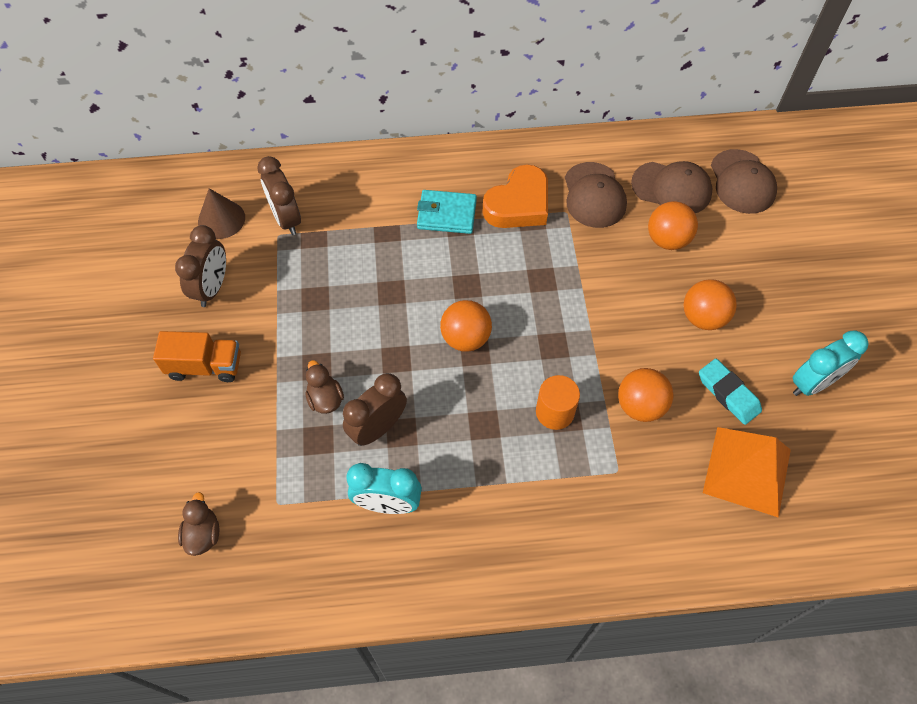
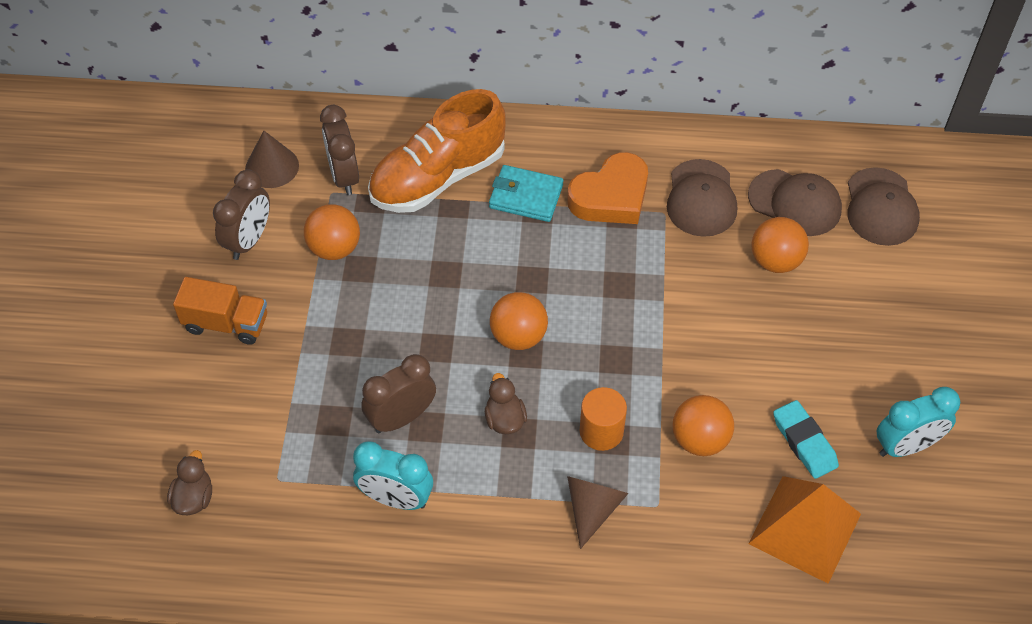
camera: 10 degrees right, 5 degrees down
brown duck [305,360,344,414] -> brown duck moved to [485,373,527,434]
orange ball [684,279,737,330] -> orange ball moved to [304,204,360,260]
none -> orange shoe [368,89,506,213]
none -> brown cone [567,476,629,549]

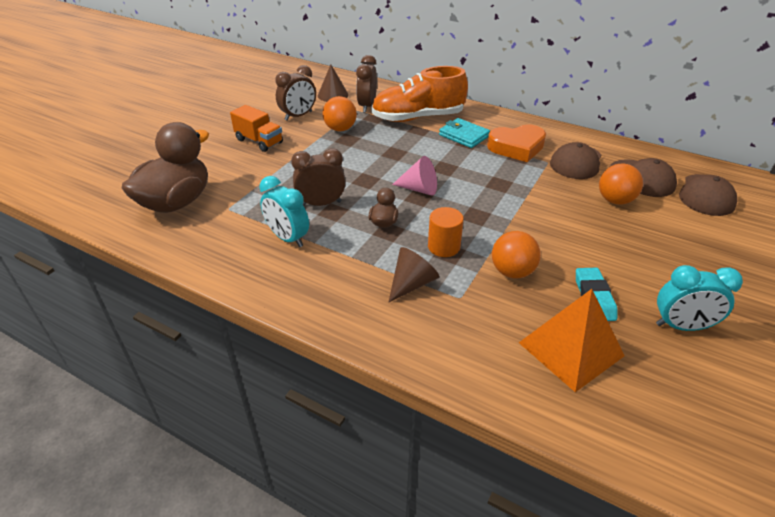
camera: 25 degrees right, 15 degrees down
brown duck [167,450,212,515] -> brown duck [122,122,209,213], size x2.35
orange ball [490,292,548,350] -> pink cone [392,156,437,196]

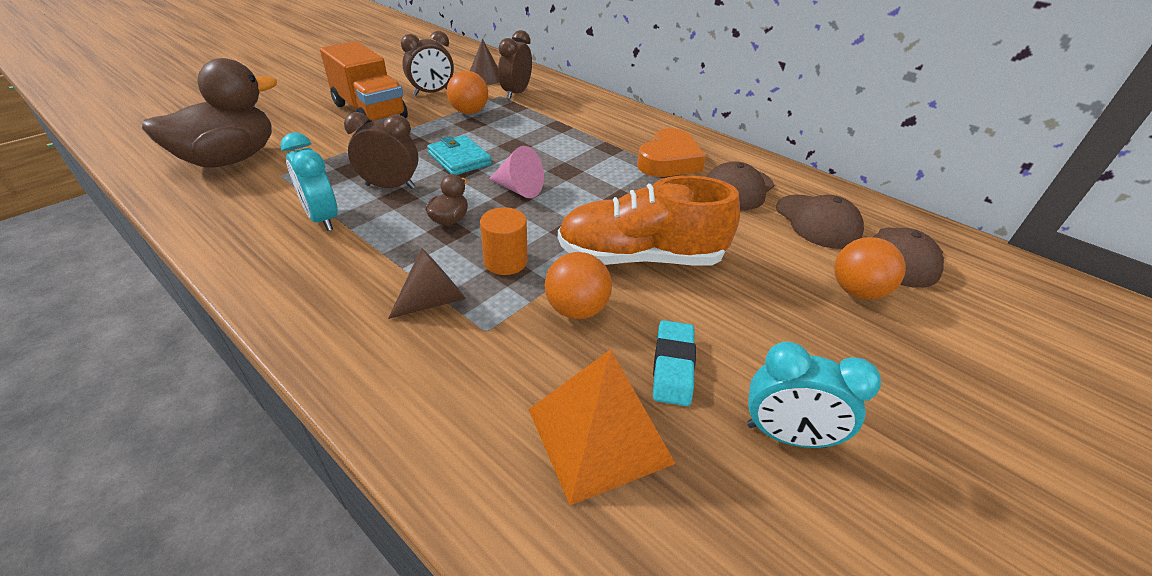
camera: 10 degrees right, 0 degrees up
orange truck [230,105,283,152] -> orange truck [320,41,408,125], size x1.56
orange shoe [371,66,468,122] -> orange shoe moved to [558,175,740,266]
turquoise wallet [439,118,490,148] -> turquoise wallet moved to [427,135,492,175]
orange heart [487,125,546,162] -> orange heart turned 60 degrees counterclockwise [637,128,706,177]
orange ball [599,164,643,205] -> orange ball moved to [834,237,906,300]

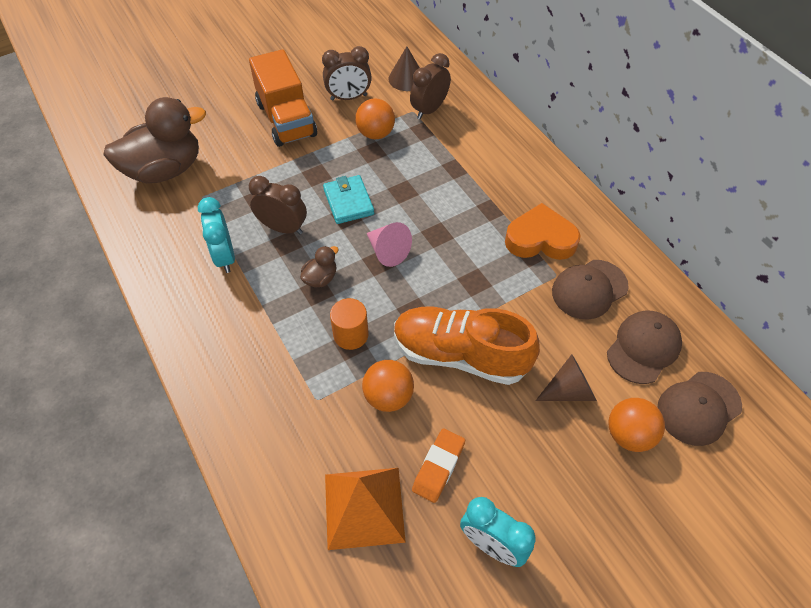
camera: 20 degrees right, 15 degrees up
brown cone [388,247,466,319] -> brown cone moved to [536,354,597,401]
orange heart [637,128,706,177] -> orange heart turned 135 degrees counterclockwise [505,203,580,260]
turquoise eraser [653,320,696,406] -> orange eraser [412,429,465,503]
brown cap [776,195,864,249] -> brown cap turned 135 degrees counterclockwise [607,311,682,384]

